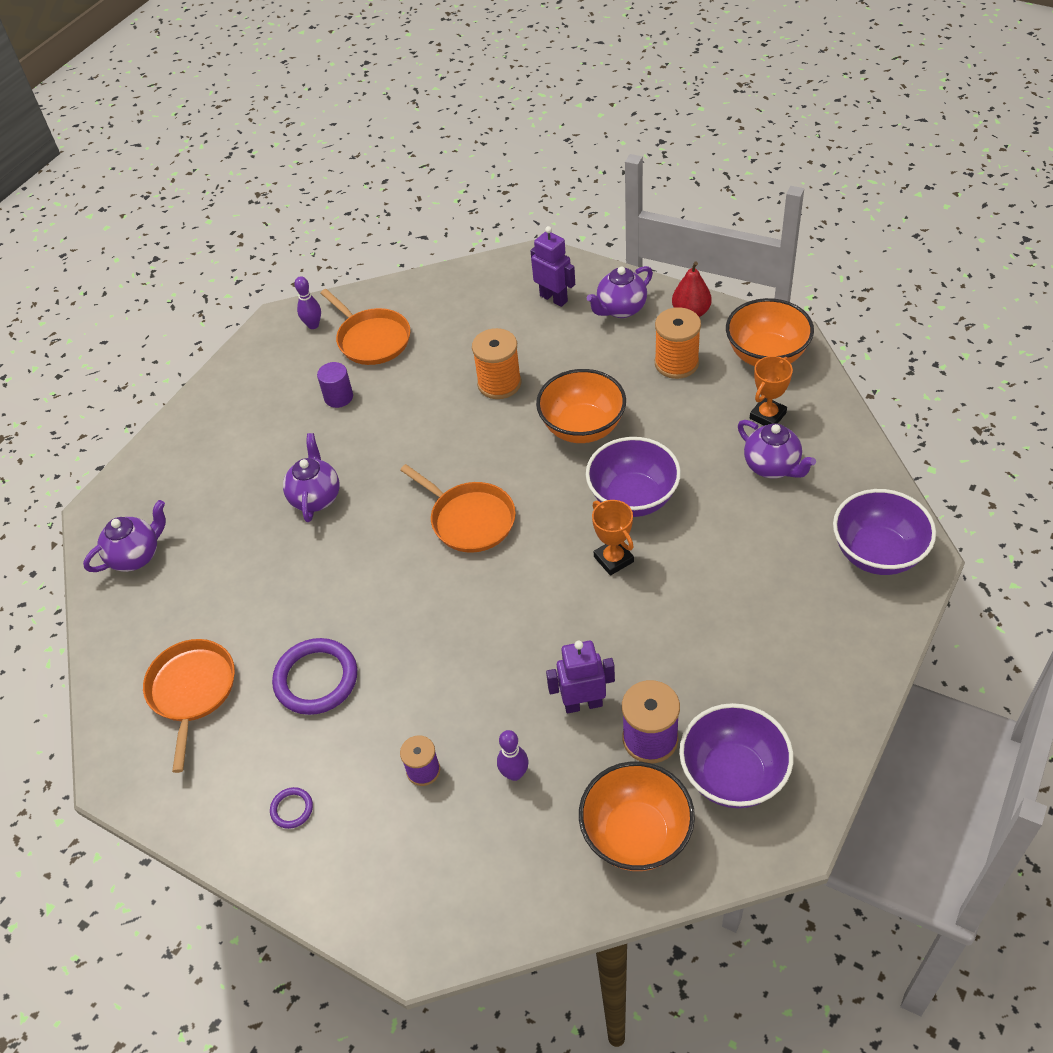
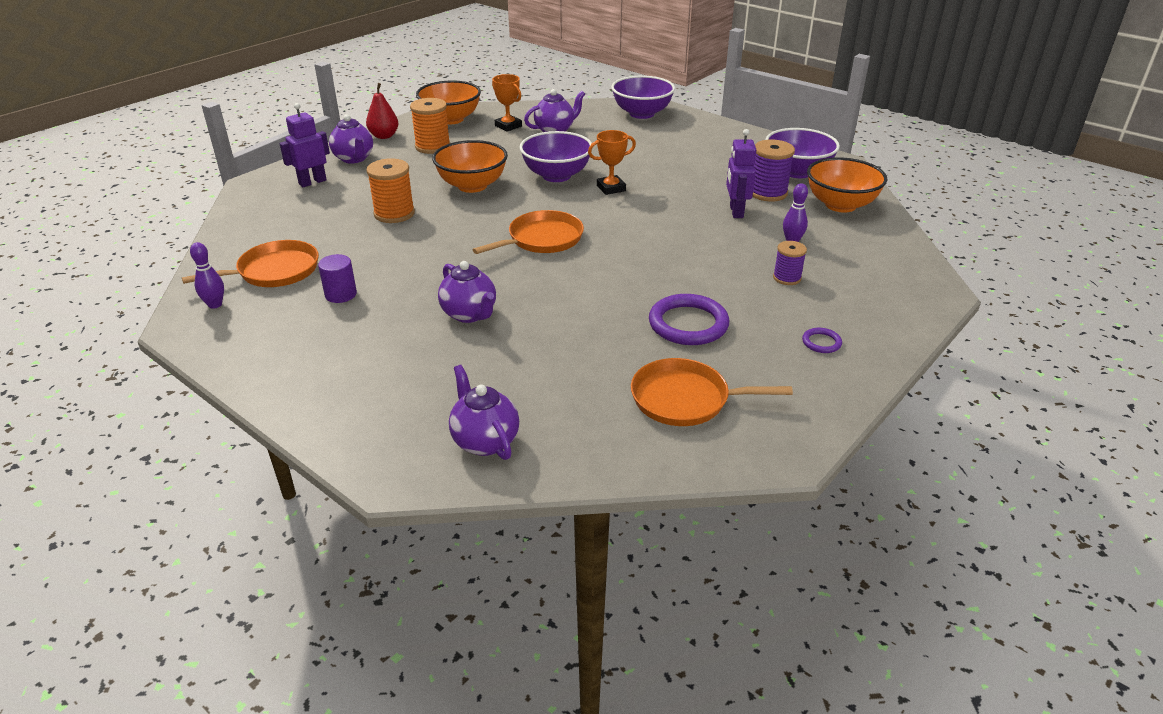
camera: 85 degrees left, 15 degrees down
purple teapot [283,433,340,522] -> purple teapot turned 135 degrees counterclockwise [438,261,496,323]

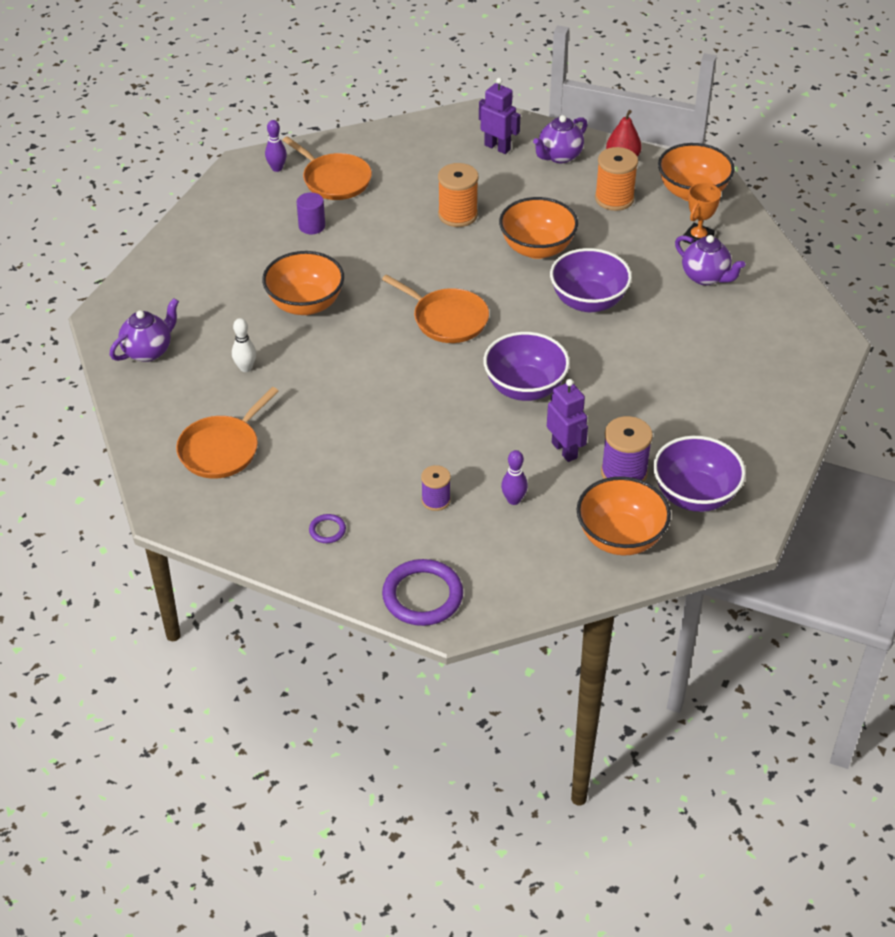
camera: 75 degrees right, 10 degrees up
purple teapot [438,261,496,323] -> orange bowl [262,251,344,315]
orange trophy [588,130,636,195] -> none
purple bowl [611,75,675,119] -> purple bowl moved to [483,332,570,401]
orange pan [631,358,793,426] -> orange pan turned 135 degrees counterclockwise [176,387,279,479]
purple ring [649,294,729,345] -> purple ring moved to [382,559,463,626]
purple robot [726,129,756,218] -> purple robot turned 75 degrees clockwise [547,379,588,462]
none -> white bowling pin [232,318,256,372]

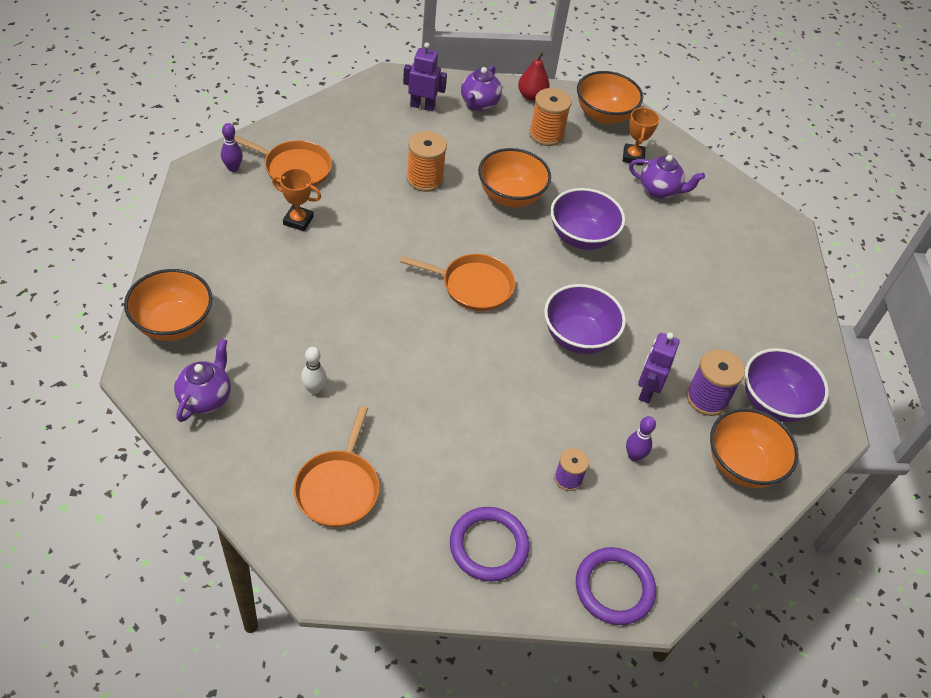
camera: 30 degrees left, 5 degrees up
orange bowl [262,251,344,315] -> orange bowl moved to [124,269,213,341]
purple cylinder [297,192,325,234] -> orange trophy [272,168,321,231]
purple ring [309,514,346,543] -> purple ring [450,507,529,582], size x2.12
purple robot [547,379,588,462] -> purple robot turned 105 degrees counterclockwise [638,333,680,403]

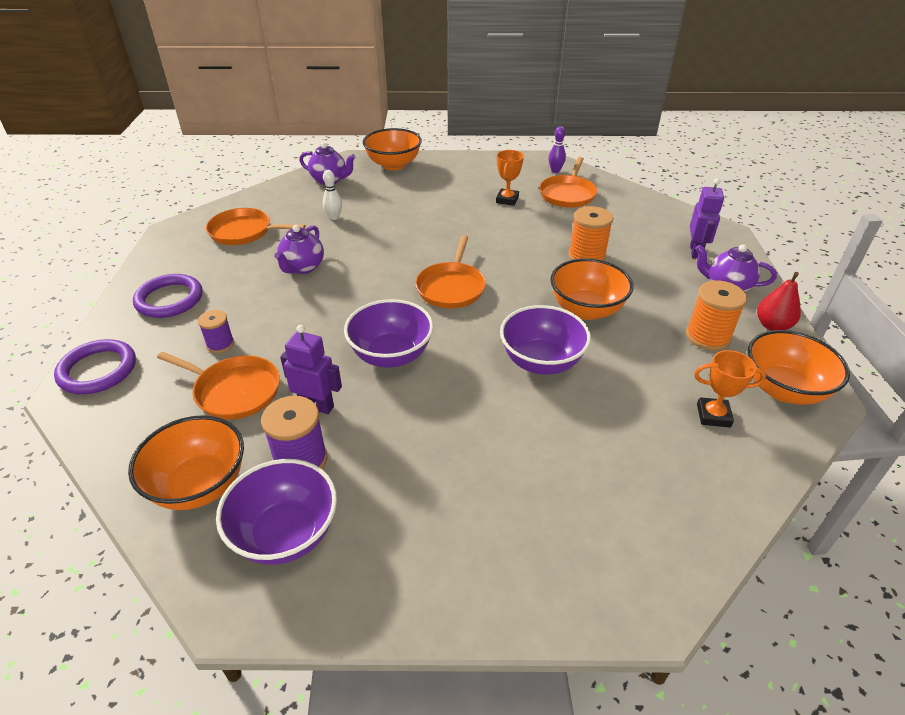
camera: 95 degrees right, 10 degrees down
purple bowling pin [626,416,656,461] -> orange pan [157,352,280,420]
purple teapot [629,155,705,199] -> purple teapot moved to [274,225,324,274]

